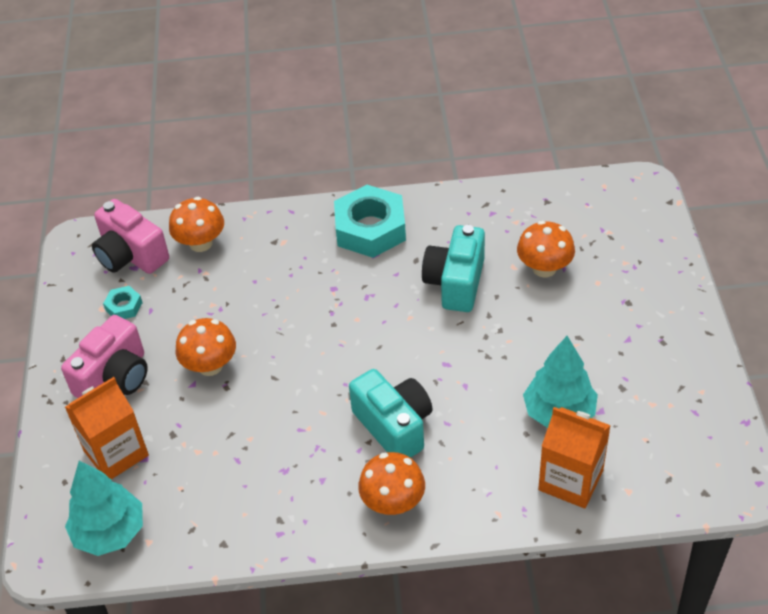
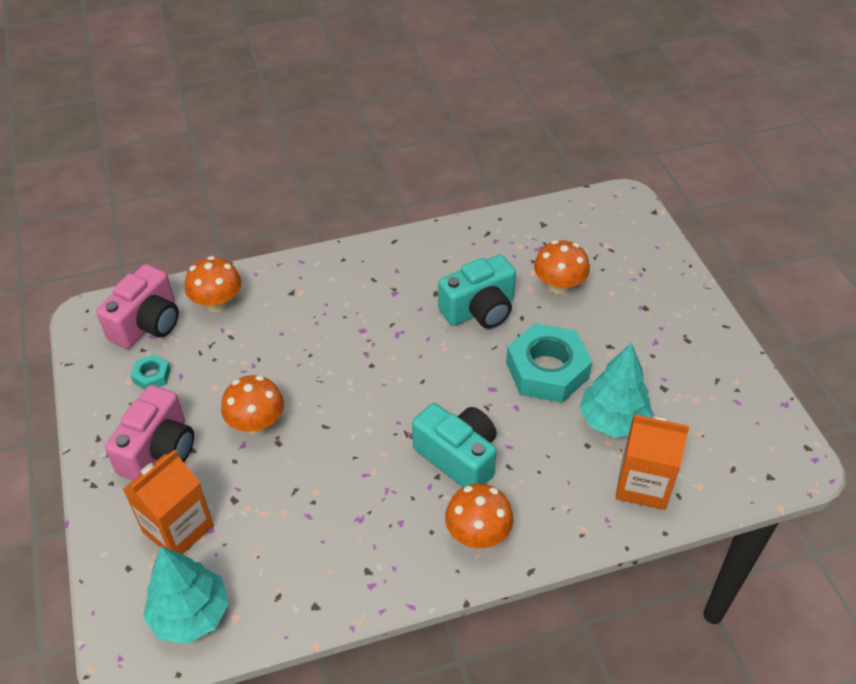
camera: 15 degrees left, 0 degrees up
pink camera [92,199,169,274] -> pink camera turned 90 degrees counterclockwise [96,264,179,349]
turquoise nut [334,185,406,258] -> turquoise nut moved to [506,323,592,403]
turquoise camera [422,225,485,312] -> turquoise camera turned 120 degrees counterclockwise [438,254,516,328]

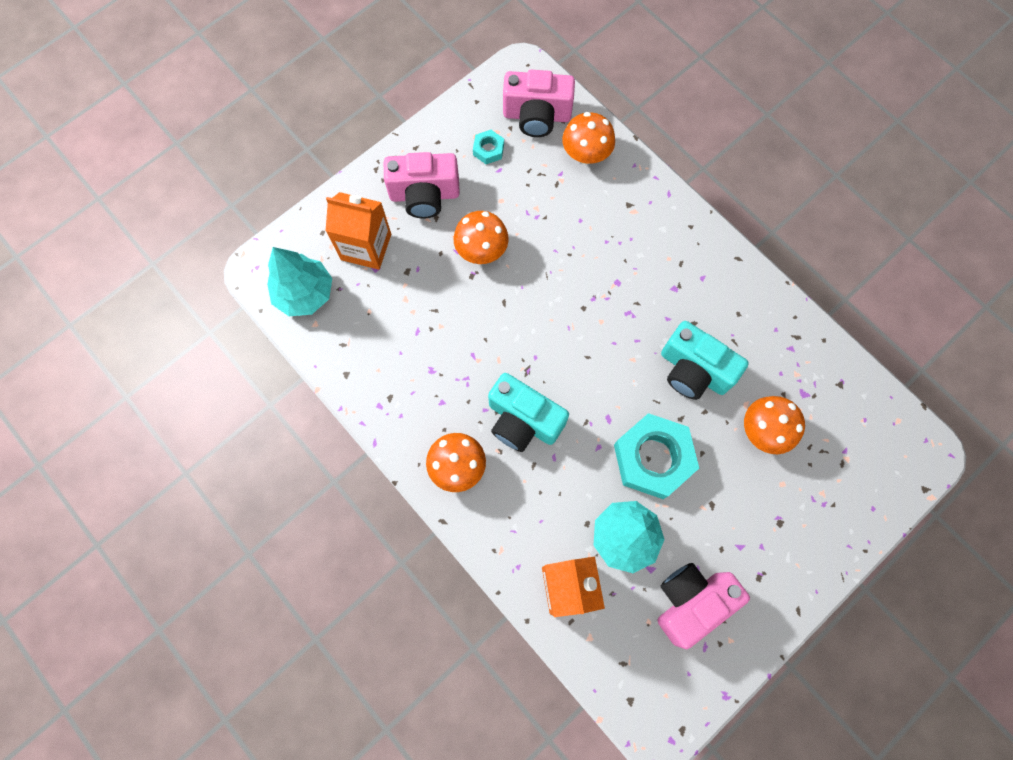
camera: 65 degrees right, 25 degrees up
turquoise camera [412,403,497,487] -> turquoise camera turned 105 degrees clockwise [488,373,569,452]
none -> pink camera [658,563,750,649]

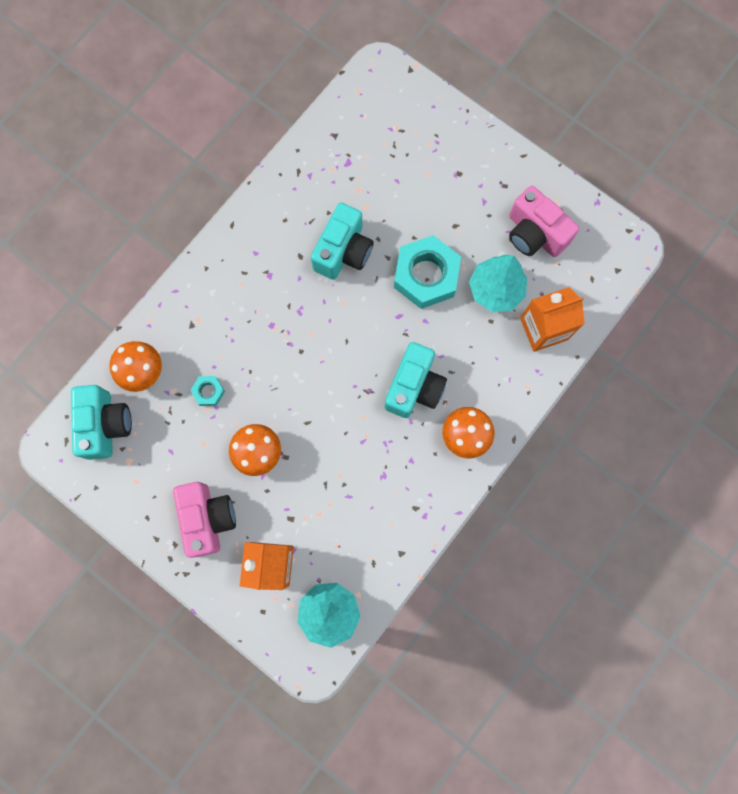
camera: 100 degrees left, 5 degrees up
turquoise nut [473,130,504,164] -> turquoise nut moved to [190,376,225,406]
pink camera [503,70,575,137] -> turquoise camera [71,385,132,460]
orange mushroom [744,396,805,454] -> none

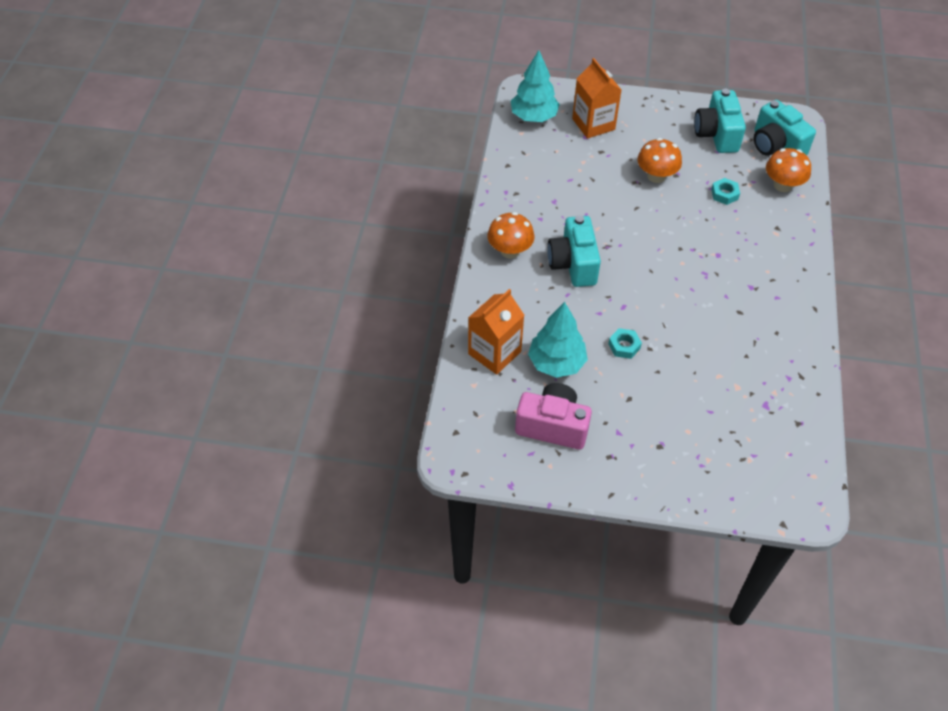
camera: 150 degrees right, 25 degrees down
pink camera [173,482,236,558] -> none
turquoise camera [311,203,374,280] -> turquoise camera moved to [694,89,746,153]
turquoise nut [394,235,461,309] -> turquoise nut [608,328,642,359], size x0.45

